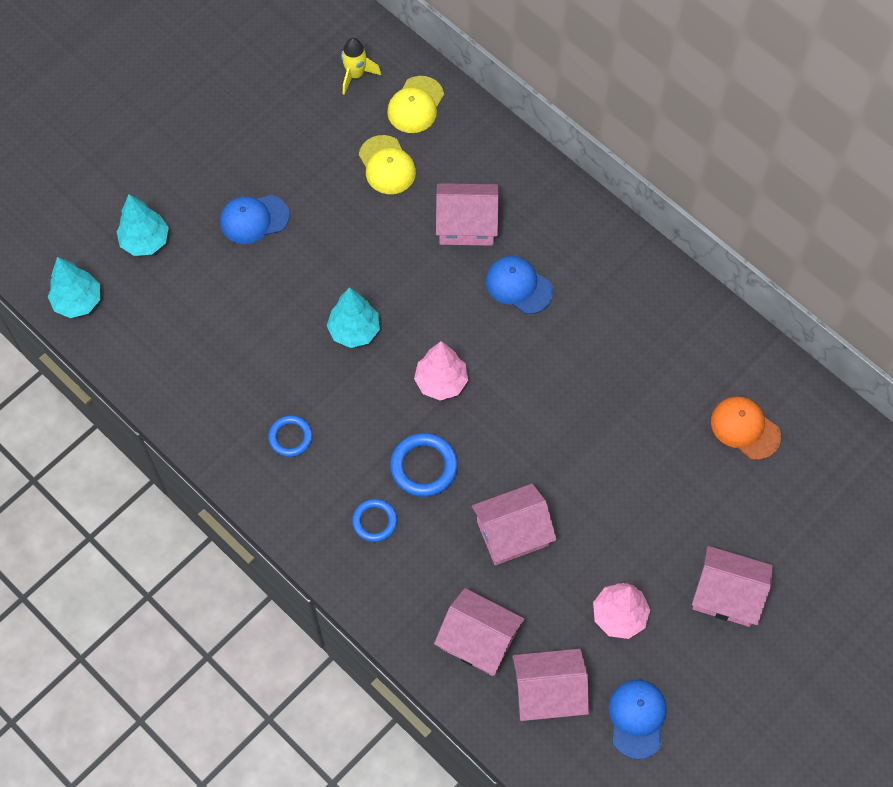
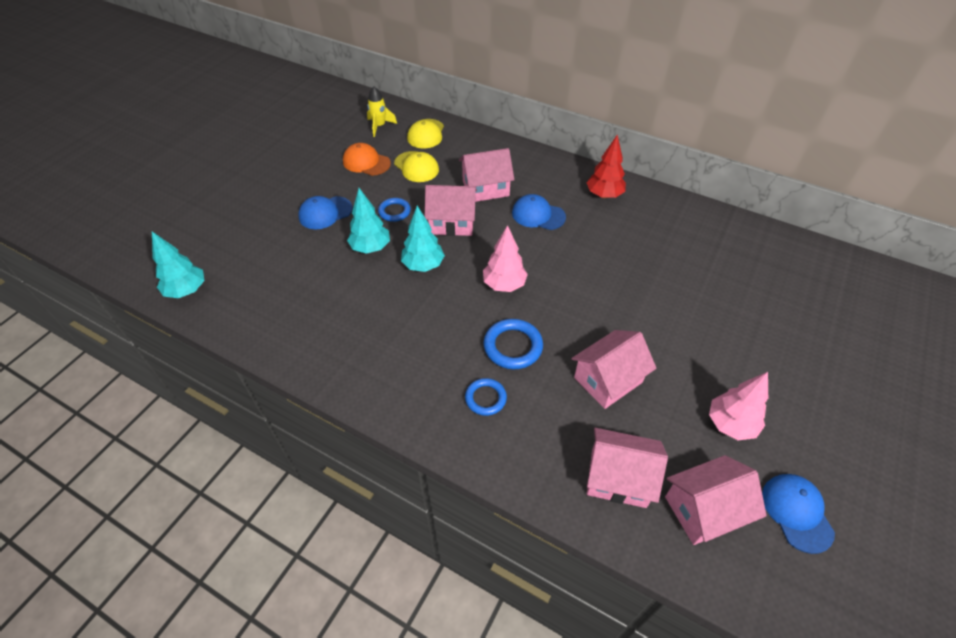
camera: 15 degrees left, 15 degrees down
turquoise tree [116,194,169,256] -> turquoise tree moved to [347,188,390,254]
blue ring [268,415,313,457] -> blue ring moved to [378,198,411,222]
pink house [692,546,773,627] -> pink house moved to [425,185,477,236]
orange cap [711,397,781,460] -> orange cap moved to [343,143,391,176]
none -> red tree [586,134,626,199]

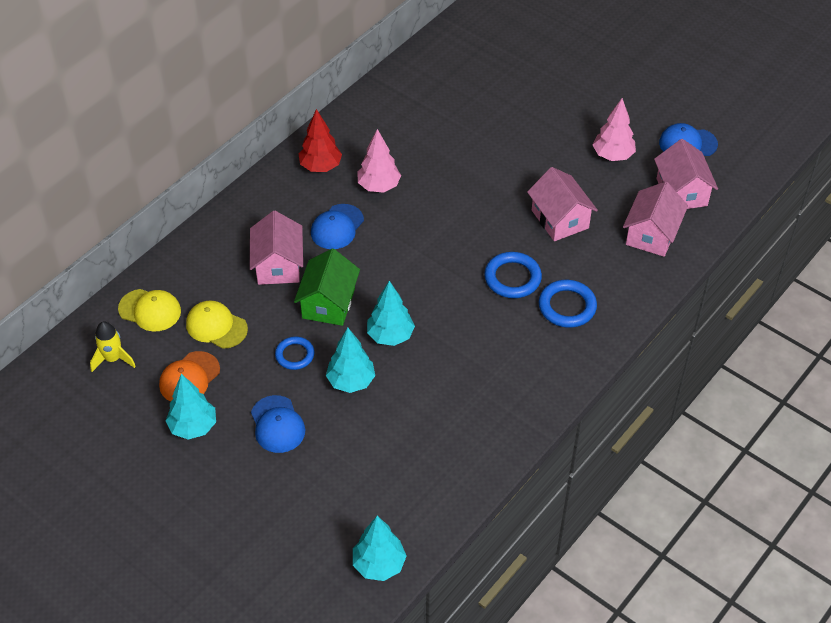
camera: 80 degrees left, 0 degrees up
yellow cap [394,151,439,182] -> yellow cap turned 120 degrees counterclockwise [186,301,248,349]
pink house [425,185,477,236] -> green house [294,248,360,326]
blue ring [465,378,507,416] -> blue ring [539,280,597,328], size x1.52
pink tree [483,225,528,292] -> pink tree moved to [357,129,401,193]
none -> turquoise tree [166,374,216,440]

